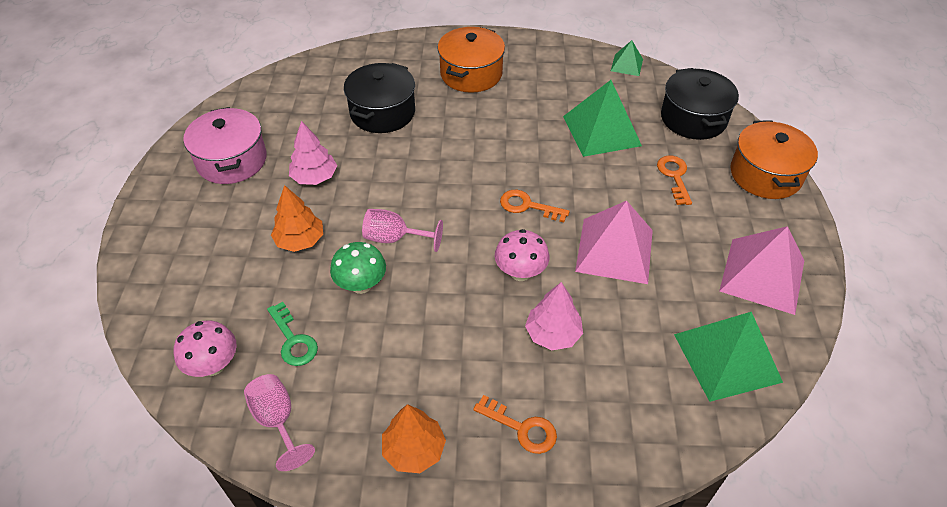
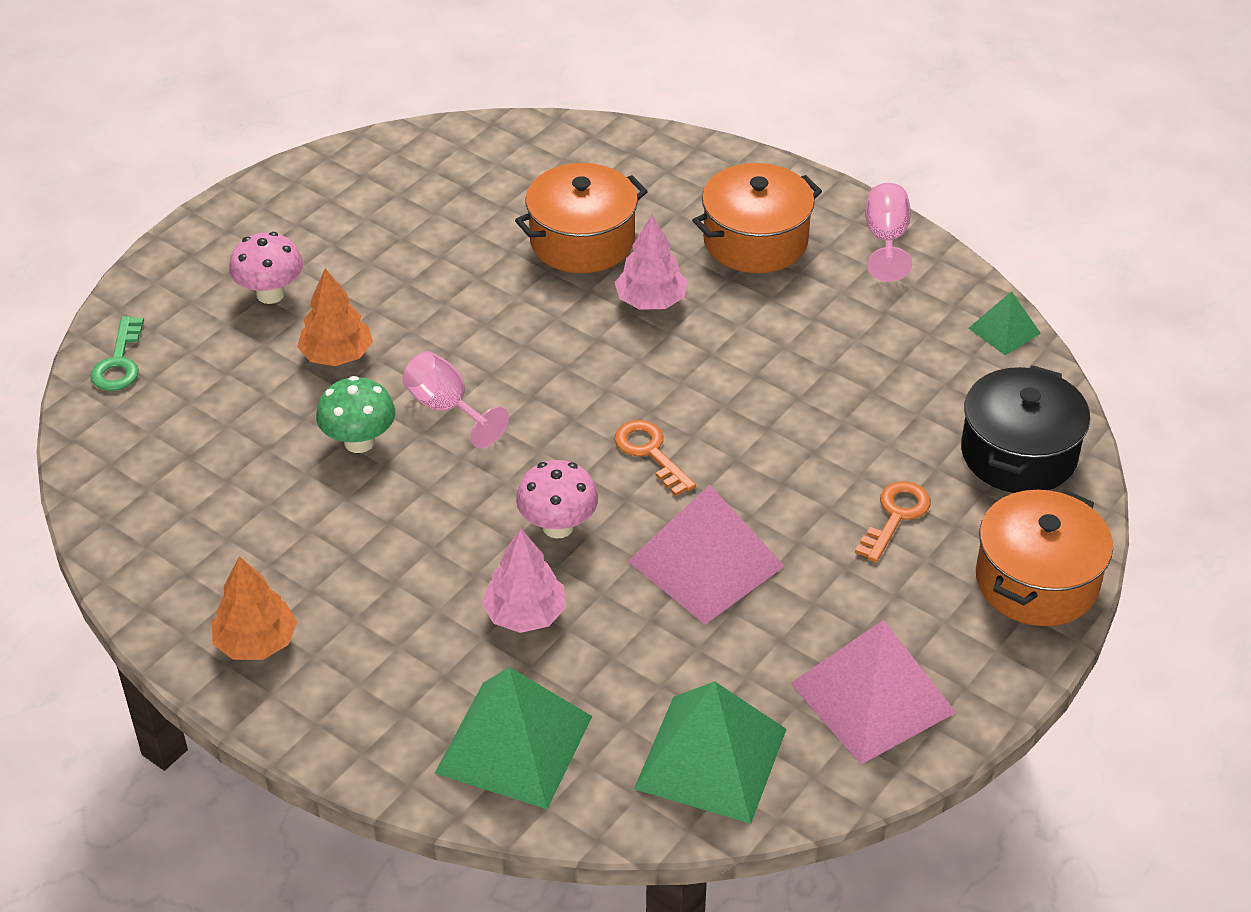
camera: 35 degrees right, 5 degrees down
pink mushroom [174,321,237,377] -> pink mushroom moved to [229,232,303,304]
pink pot [183,107,267,184] -> none
pink goblet [244,374,315,471] -> pink goblet moved to [865,183,912,282]
green key [267,302,318,366] -> green key moved to [90,316,144,391]
pink tree [289,121,337,185] -> pink tree moved to [614,215,687,310]
black pot [344,63,415,133] -> orange pot [515,163,648,273]
orange key [473,395,557,454] -> none
green pyramid [563,80,642,157] -> green pyramid moved to [435,667,592,809]

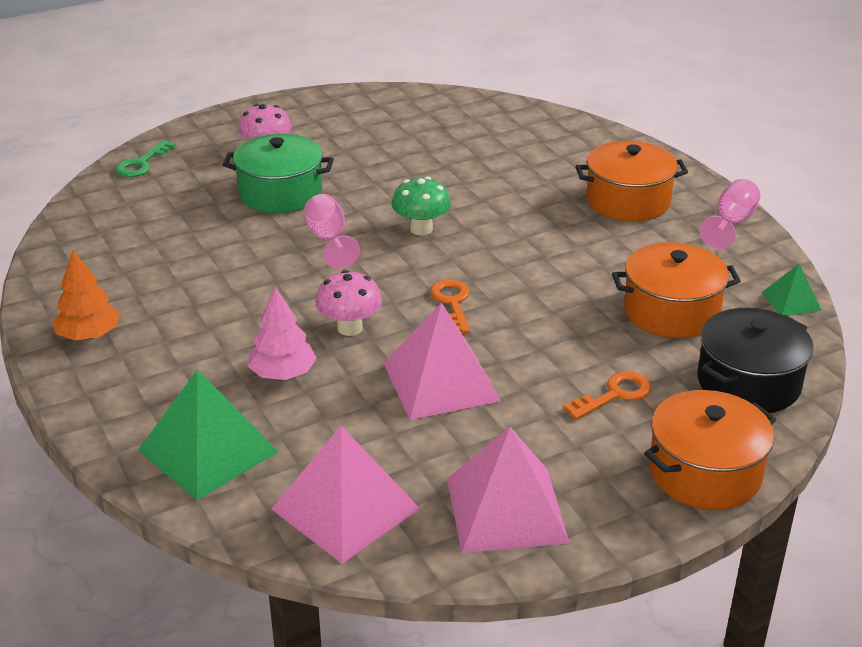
camera: 25 degrees right, 10 degrees down
orange tree [297,268,373,366] -> green pot [223,134,334,213]
green mushroom [316,376,395,453] -> green mushroom moved to [392,177,451,235]
orange pot [515,163,648,273] -> orange pot moved to [612,242,741,338]
pink tree [614,215,687,310] -> none
green pyramid [634,681,787,824] -> pink pyramid [271,426,420,564]

